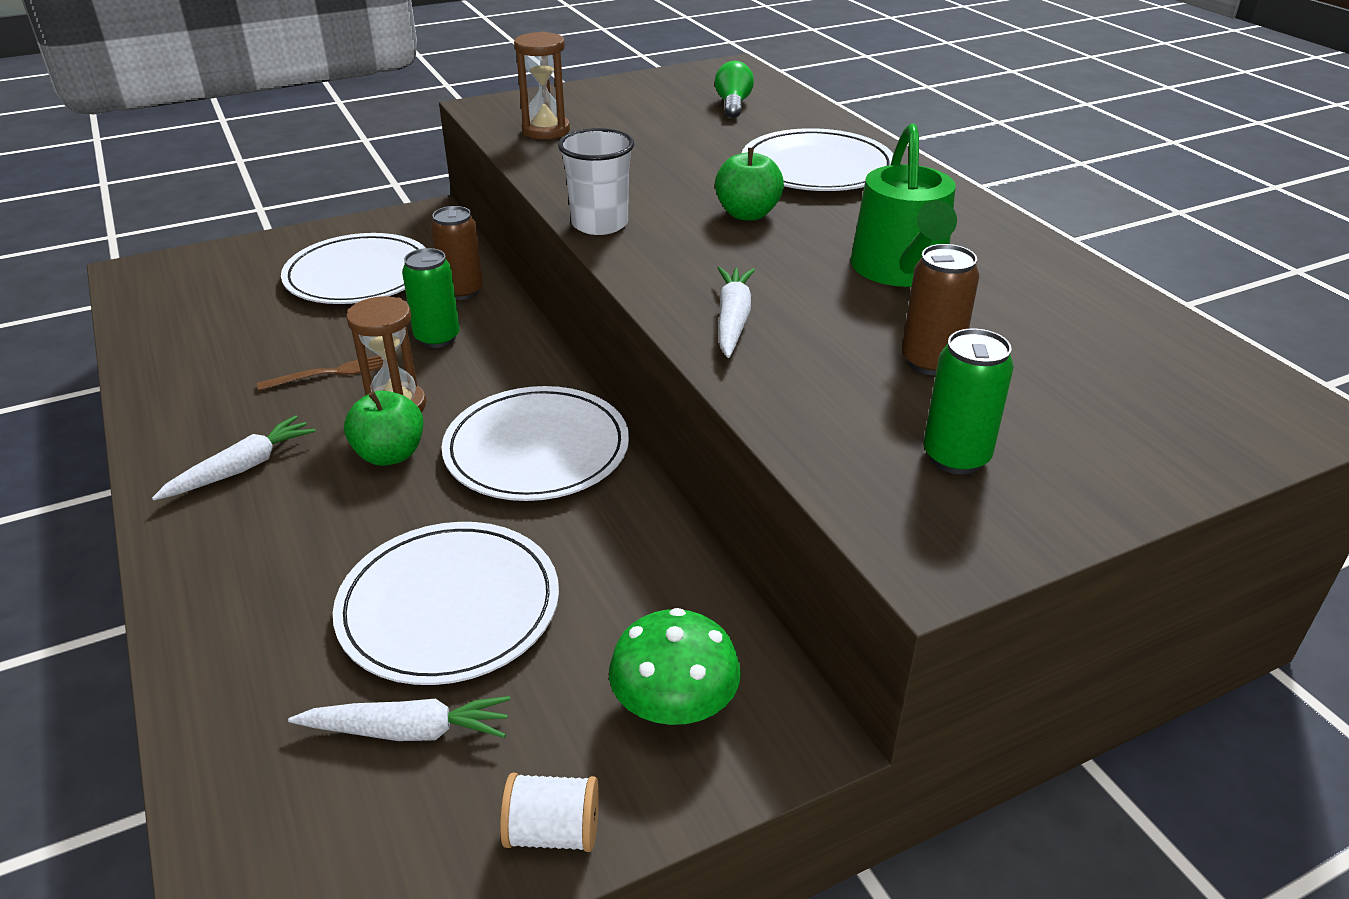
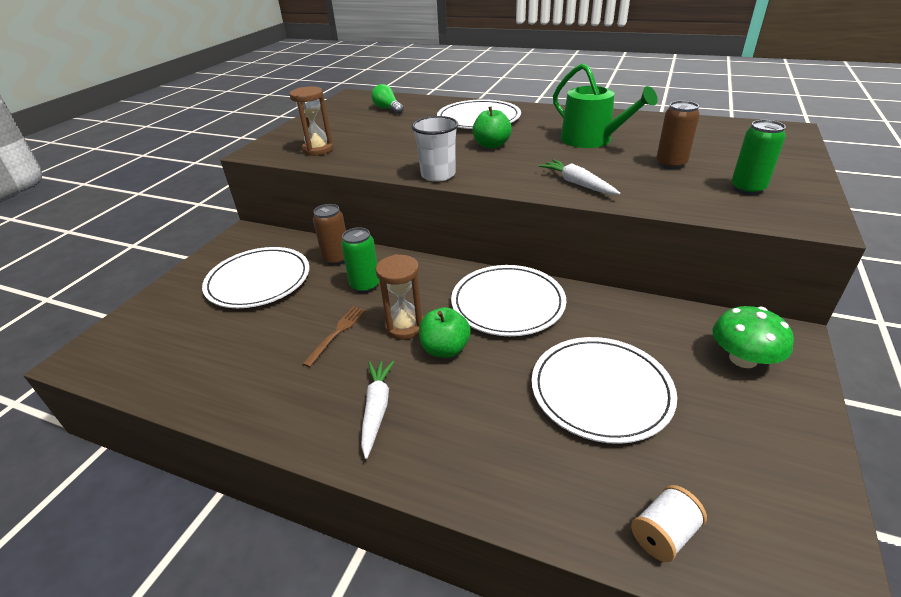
camera: 40 degrees left, 0 degrees up
white carrot [288,696,510,741] -> none
white spool [500,773,599,852] -> white spool moved to [631,485,707,562]

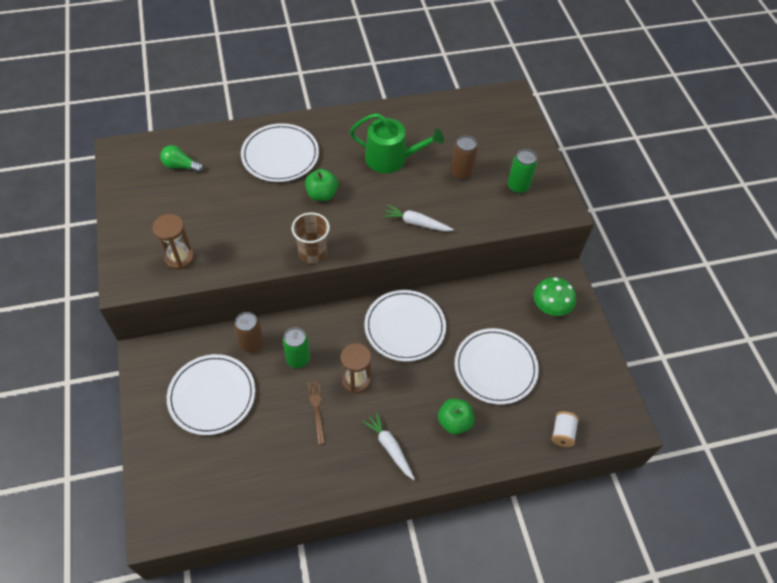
camera: 40 degrees left, 20 degrees up
white cup [412,116,458,182] -> brown cup [292,212,330,263]
green apple [419,307,471,358] -> green apple moved to [438,398,474,435]

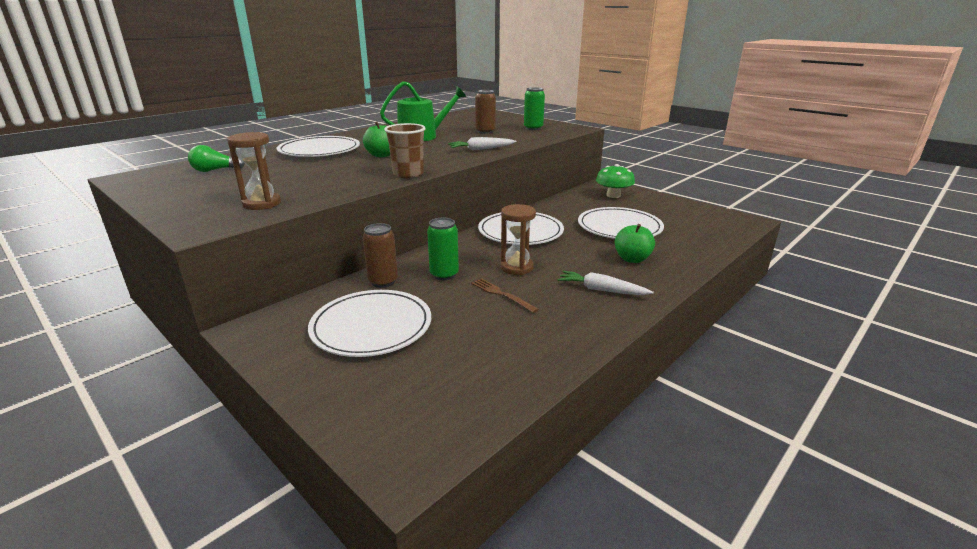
camera: 30 degrees left, 30 degrees down
white spool [552,411,579,447] -> none

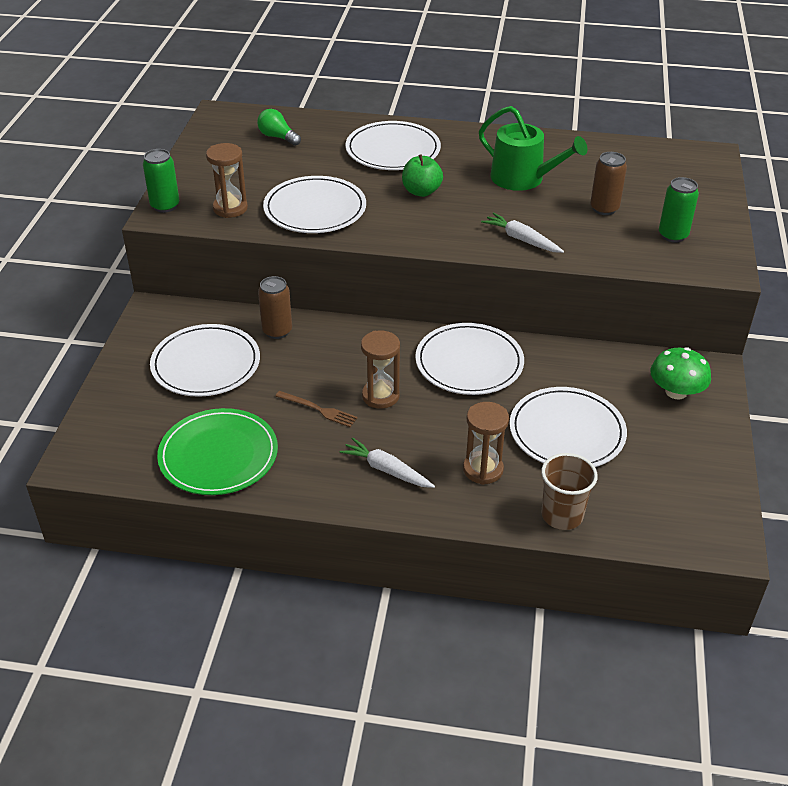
camera: 55 degrees right, 15 degrees up
brown cup [384,123,426,178] -> brown cup moved to [541,453,598,530]
green can [427,218,459,280] -> green can moved to [143,149,179,213]
brown fork [471,278,539,313] -> brown fork turned 105 degrees clockwise [275,391,358,427]
white carrot [558,271,654,295] -> white carrot turned 45 degrees counterclockwise [339,438,435,488]
green apple [615,224,655,263] -> brown hourglass [463,402,509,485]
none -> green plate [157,408,278,495]
none -> white plate [263,176,366,233]

